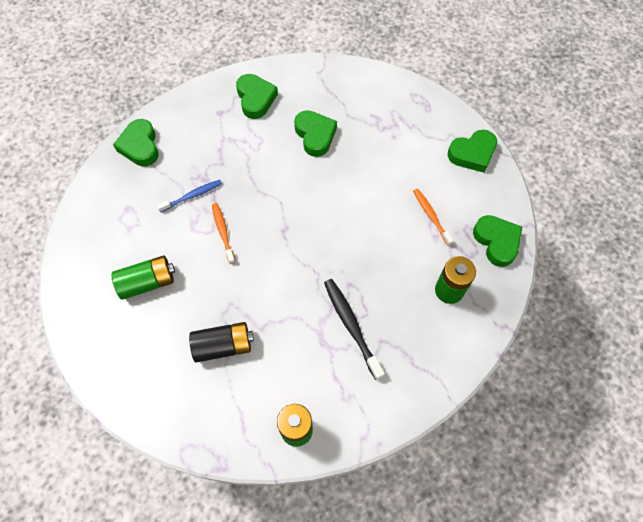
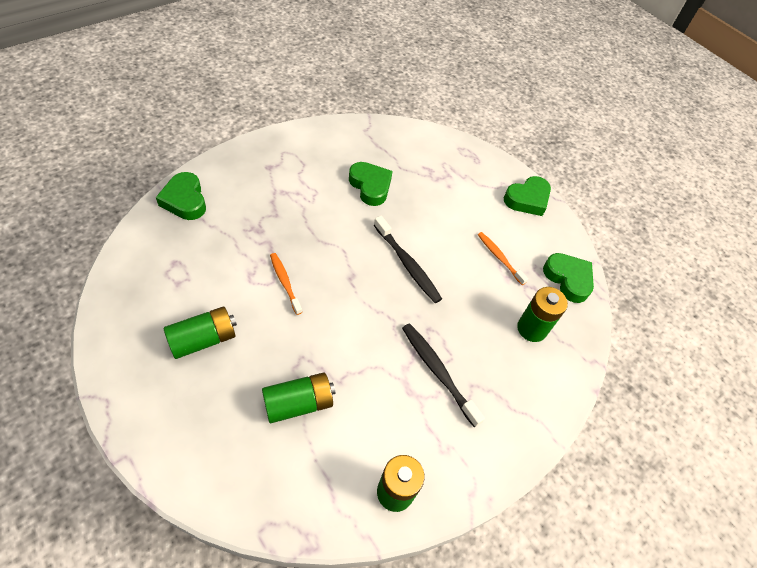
camera: 15 degrees left, 10 degrees down
blue toothbrush [157,180,222,212] -> none
black battery [189,322,254,362] -> green battery [262,373,336,423]
green heart [236,74,278,119] -> none
none -> black toothbrush [374,216,442,303]

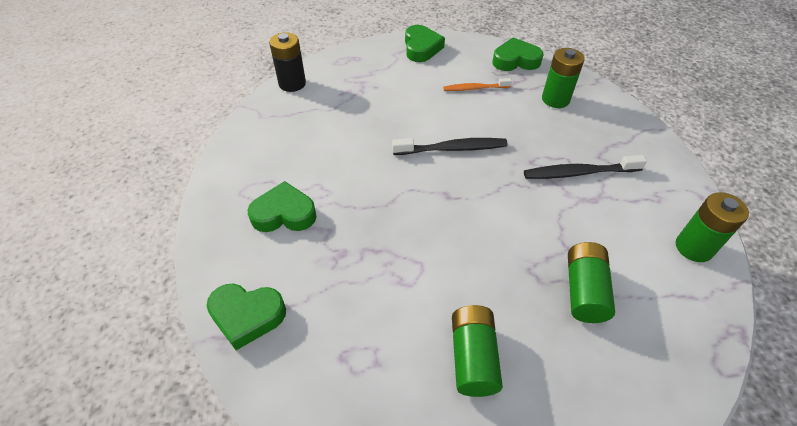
camera: 55 degrees left, 5 degrees down
orange toothbrush [270,253,302,315] -> none
green heart [349,162,393,206] -> green heart moved to [248,181,317,232]
none -> black battery [269,32,306,92]

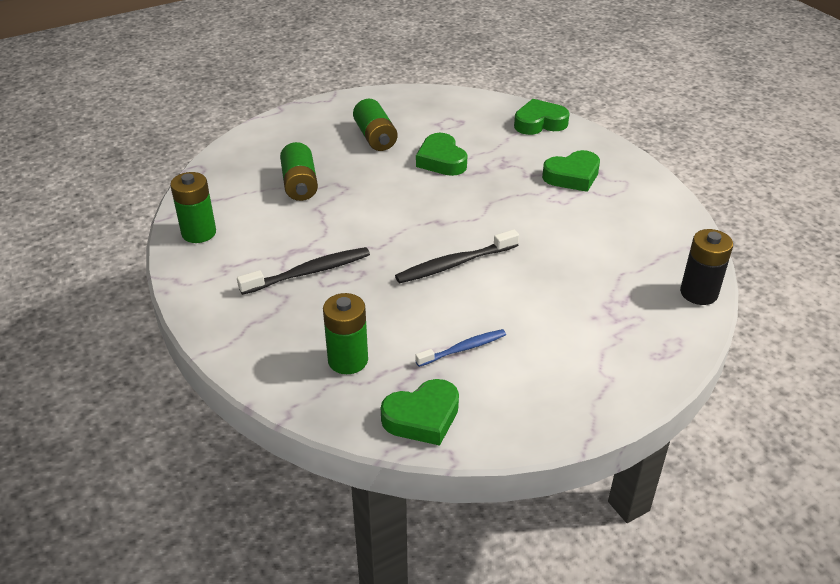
camera: 160 degrees right, 10 degrees down
green heart [405,25,445,62] -> green heart moved to [416,133,467,176]
orange toothbrush [443,78,512,91] -> blue toothbrush [415,329,506,367]

